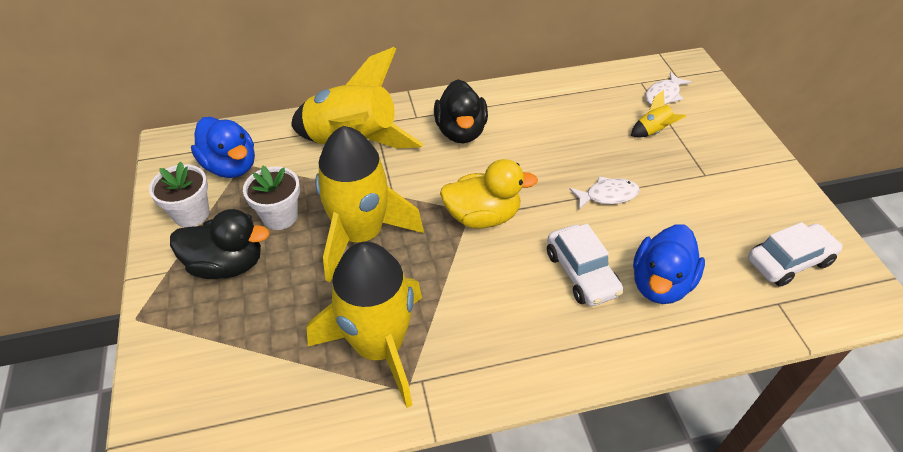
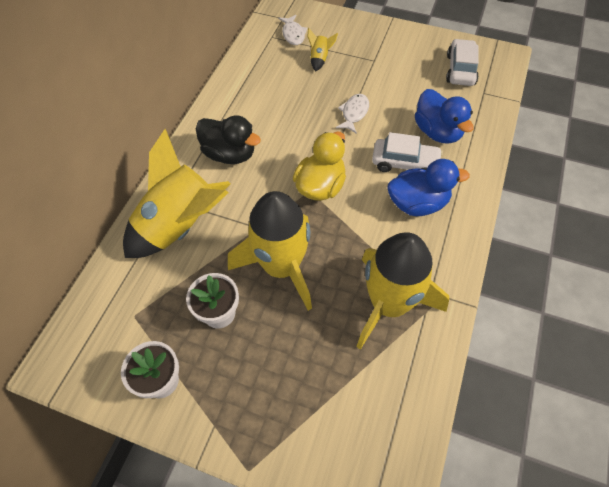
camera: 55 degrees left, 10 degrees up
black duck [170,209,270,279] -> none
blue duck [191,117,255,178] -> blue duck moved to [388,159,470,216]

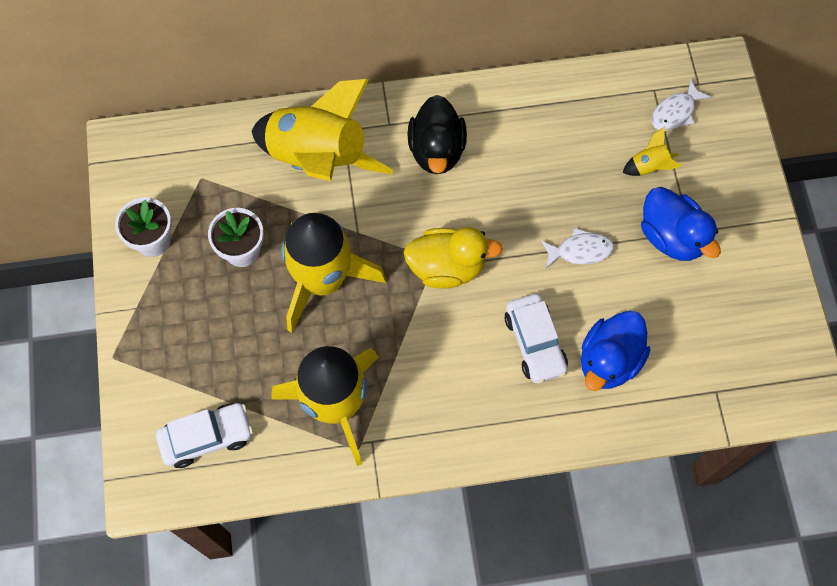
camera: 60 degrees right, 10 degrees up
blue duck [388,159,470,216] -> blue duck moved to [641,187,721,261]
white car [446,39,479,86] -> white car moved to [156,403,253,468]

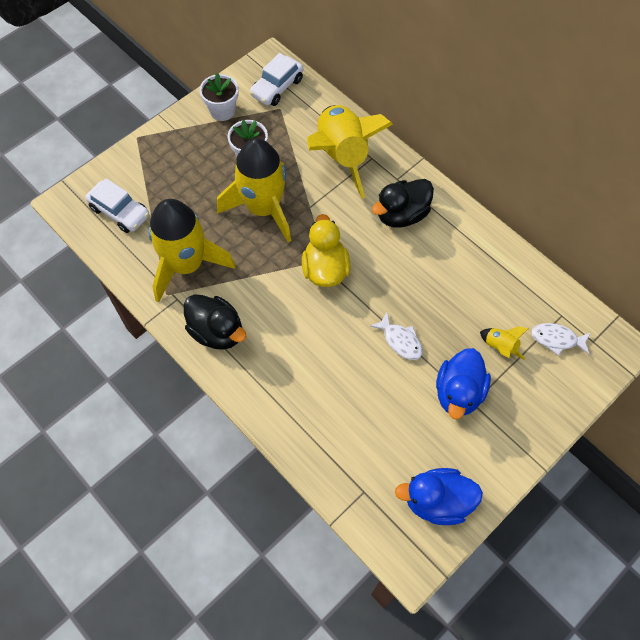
camera: 55 degrees right, 5 degrees down
yellow duck [403,227,503,289] -> yellow duck turned 150 degrees counterclockwise [302,214,350,287]
white car [505,294,568,384] -> white car moved to [250,53,304,106]
blue duck [581,311,650,391] -> blue duck moved to [395,468,483,525]
none -> black duck [184,294,246,350]

